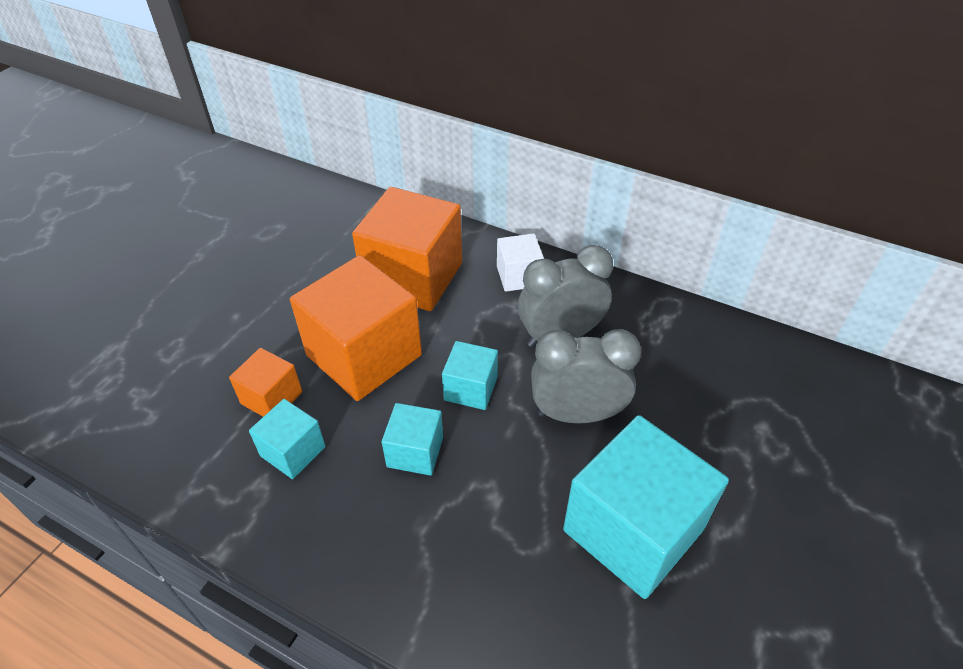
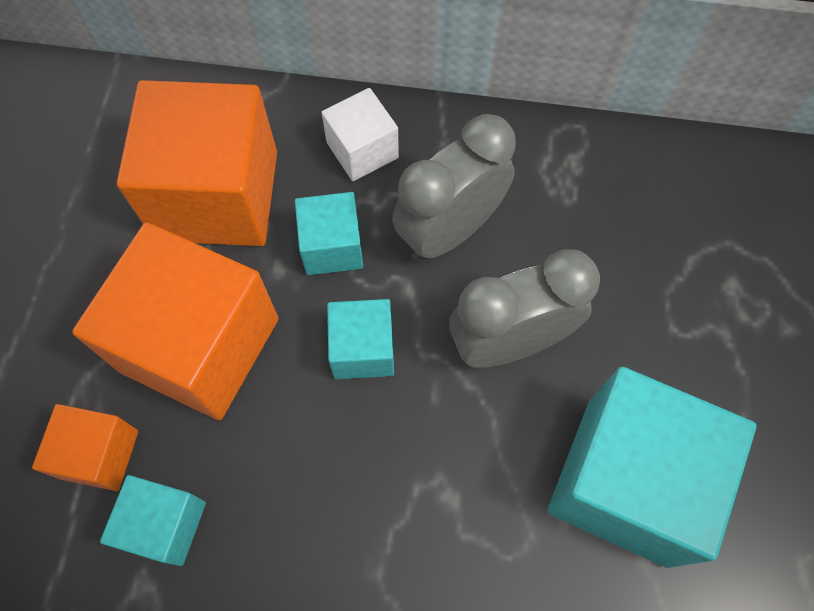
camera: 20 degrees left, 20 degrees up
turquoise cube [381,403,443,476] -> turquoise cube moved to [295,192,363,275]

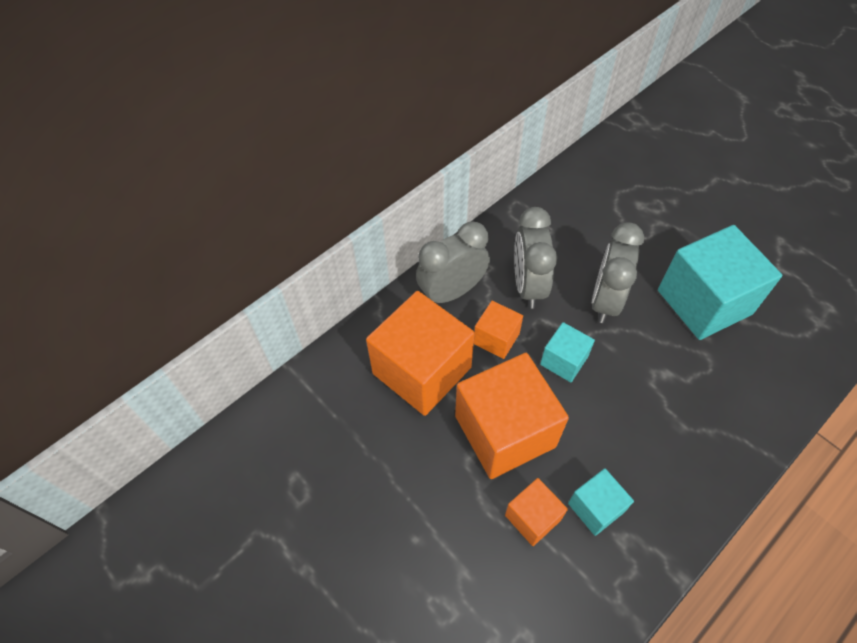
camera: 50 degrees left, 10 degrees down
turquoise cube [295,192,363,275] -> orange cube [474,301,523,359]
white cube [321,88,399,181] -> grey clock [416,221,490,303]

